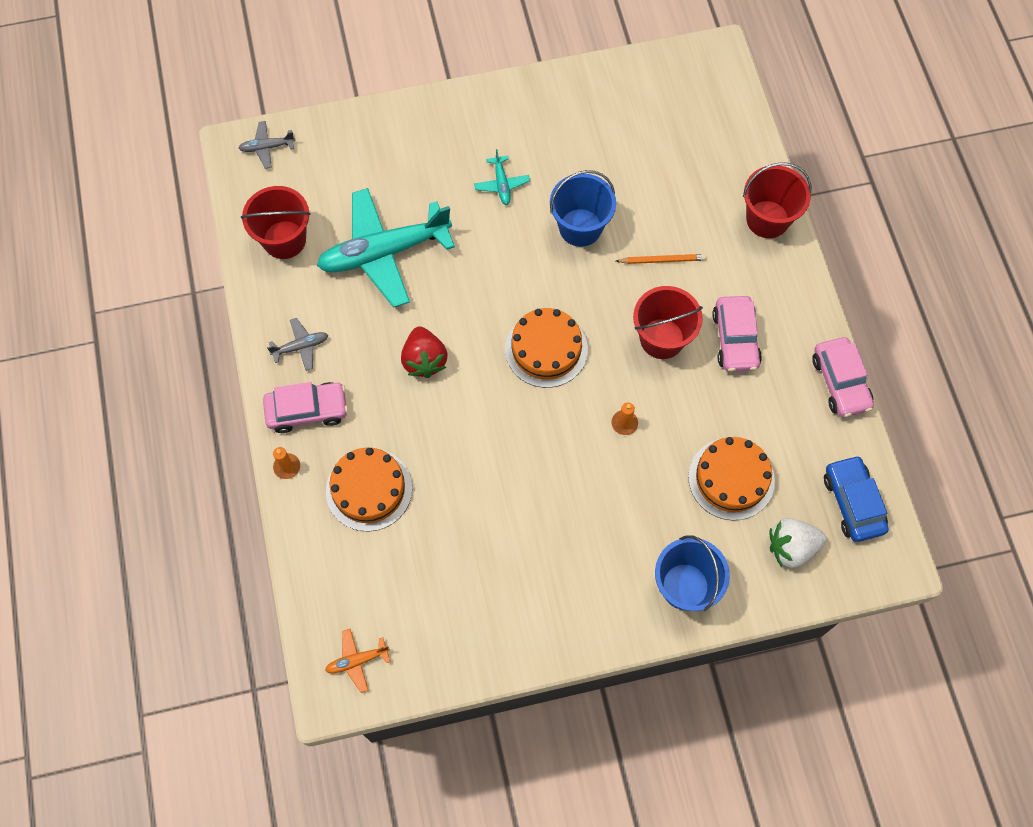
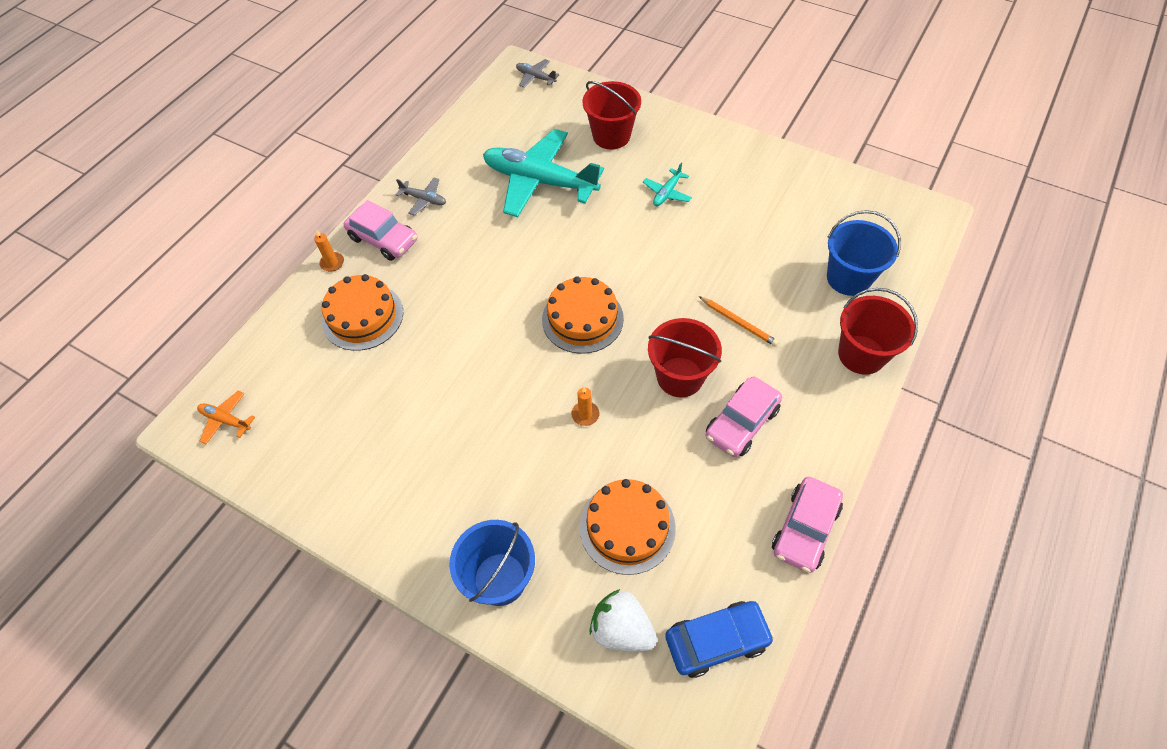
camera: 45 degrees right, 10 degrees down
red bucket [241,186,311,259] -> red bucket moved to [583,81,641,149]
red strawberry [401,326,448,378] -> none
blue bucket [550,170,616,247] -> blue bucket moved to [827,210,901,296]
blue car [824,455,889,542] -> blue car turned 45 degrees clockwise [665,601,775,678]

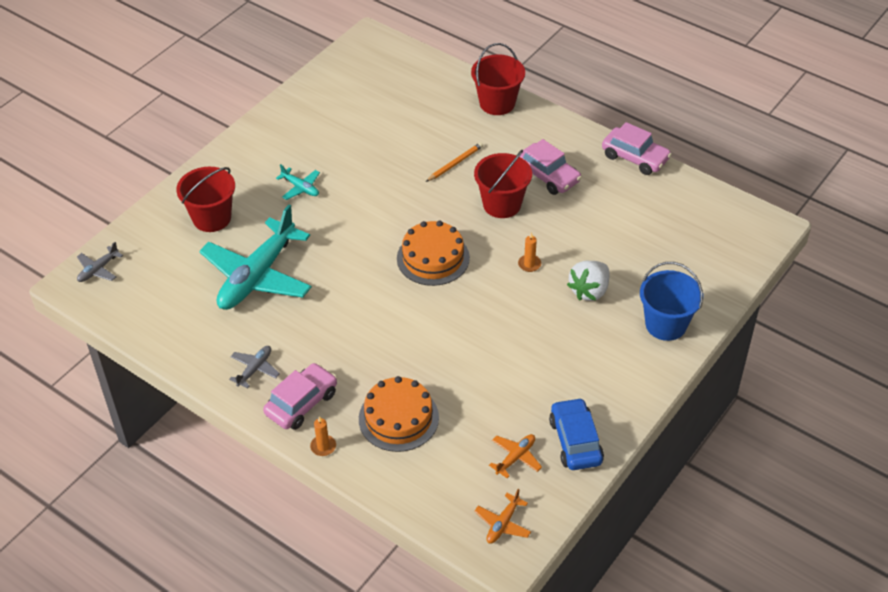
camera: 85 degrees left, 10 degrees down
orange cake [580,479,676,575] -> none
white strawberry [589,589,657,651] -> white strawberry moved to [567,261,610,301]
blue car [665,601,775,678] -> blue car moved to [549,398,604,470]
blue bucket [827,210,901,296] -> none
none -> orange plane [489,434,542,478]

